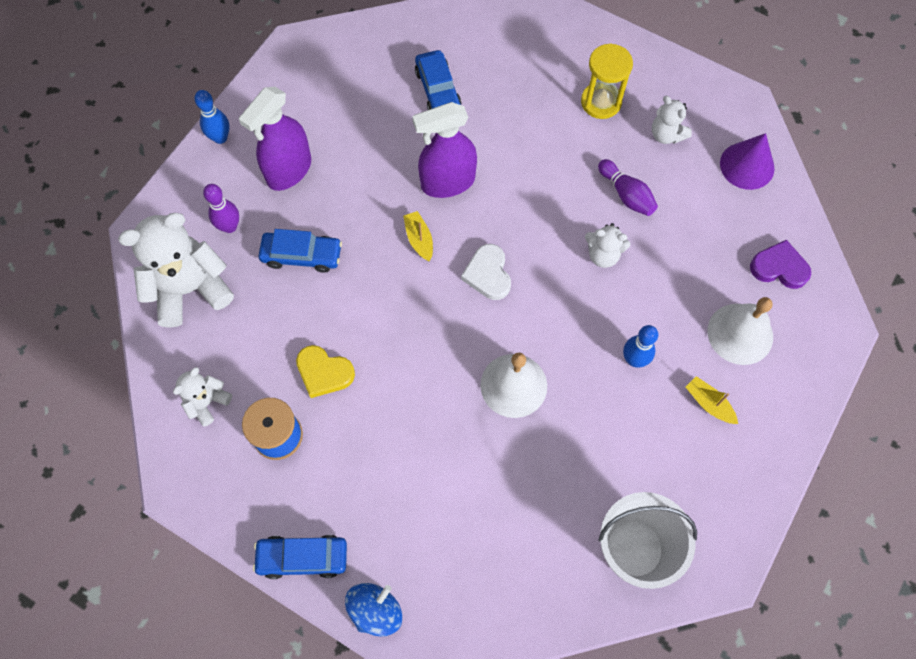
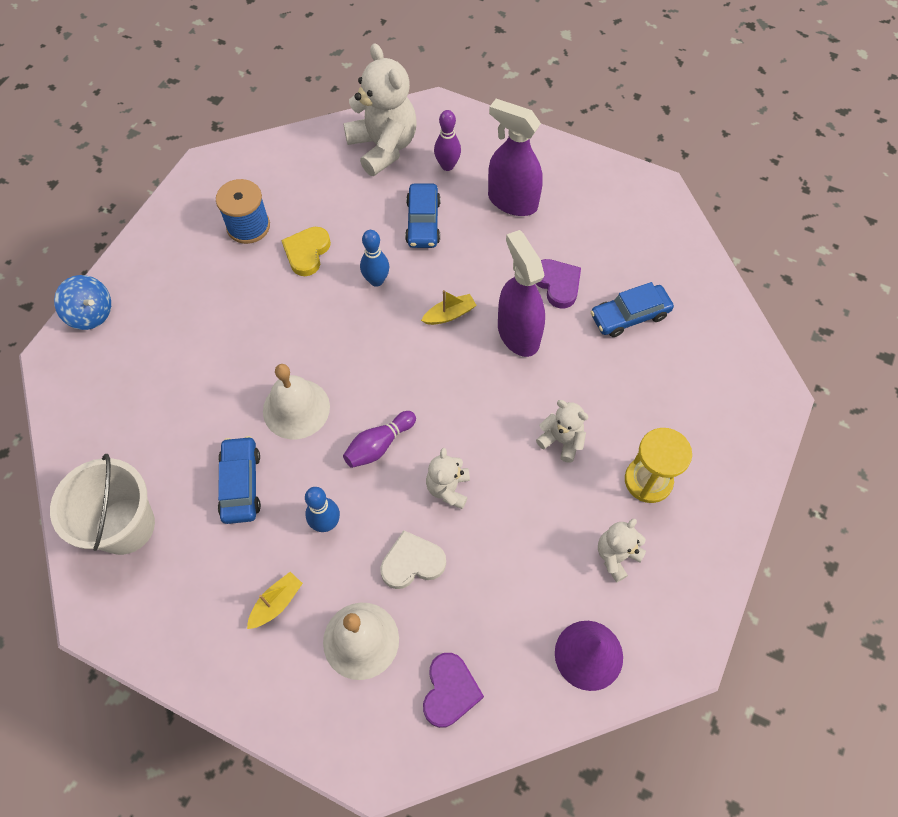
camera: 85 degrees right, 5 degrees down
white teddy bear [173,367,232,427] -> white teddy bear moved to [536,400,588,463]
blue bowling pin [194,90,230,144] -> blue bowling pin moved to [360,230,389,287]
blue car [253,535,347,579] -> blue car moved to [218,436,261,524]
white heart [461,244,511,300] -> white heart moved to [380,530,446,589]
purple bowling pin [598,159,658,216] -> purple bowling pin moved to [343,411,416,468]
none -> purple heart [536,259,581,308]

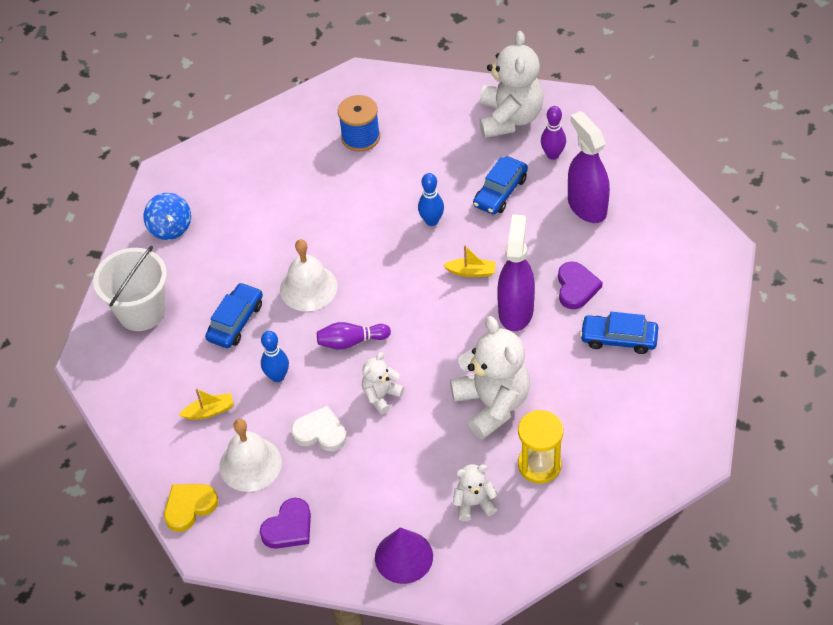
camera: 35 degrees right, 10 degrees down
blue spinning top [54,275,111,330] -> blue spinning top moved to [144,193,191,240]
yellow heart [281,227,331,276] -> yellow heart moved to [164,484,218,532]
white teddy bear [536,400,588,463] -> white teddy bear [450,316,530,440], size x1.94

